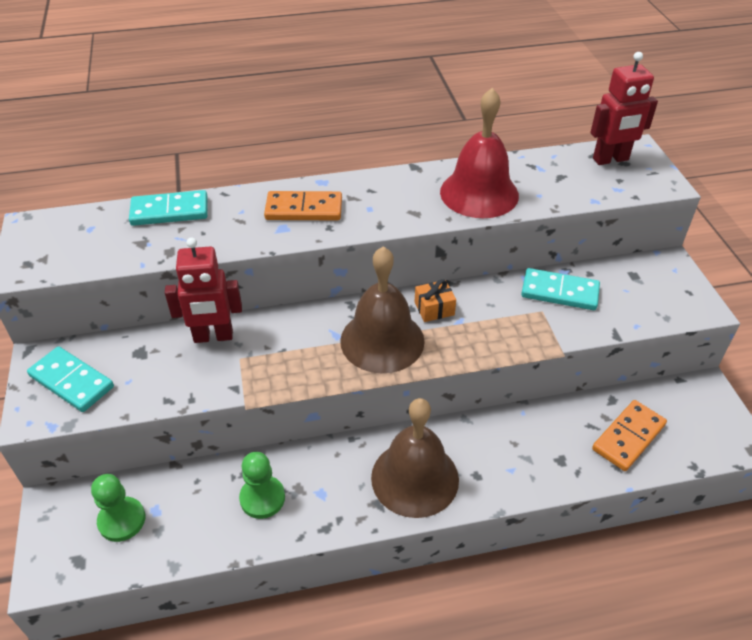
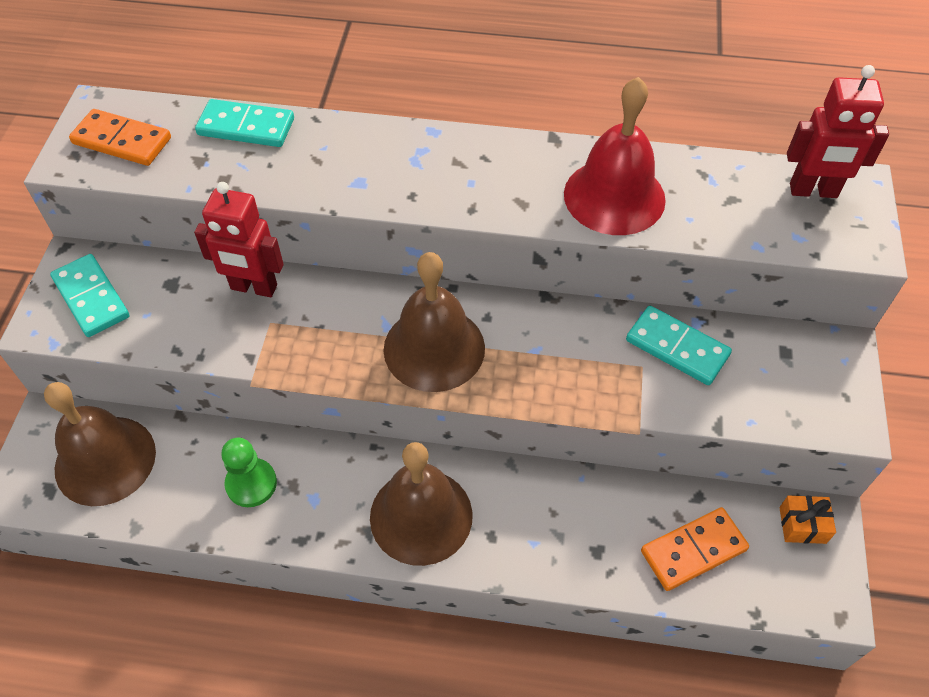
camera: 20 degrees right, 10 degrees up
green pawn [91,474,145,542] -> brown bell [44,382,156,506]
orange domino [264,191,342,220] -> orange domino moved to [69,109,171,166]
orange gift [415,279,456,322] -> orange gift moved to [779,495,836,544]

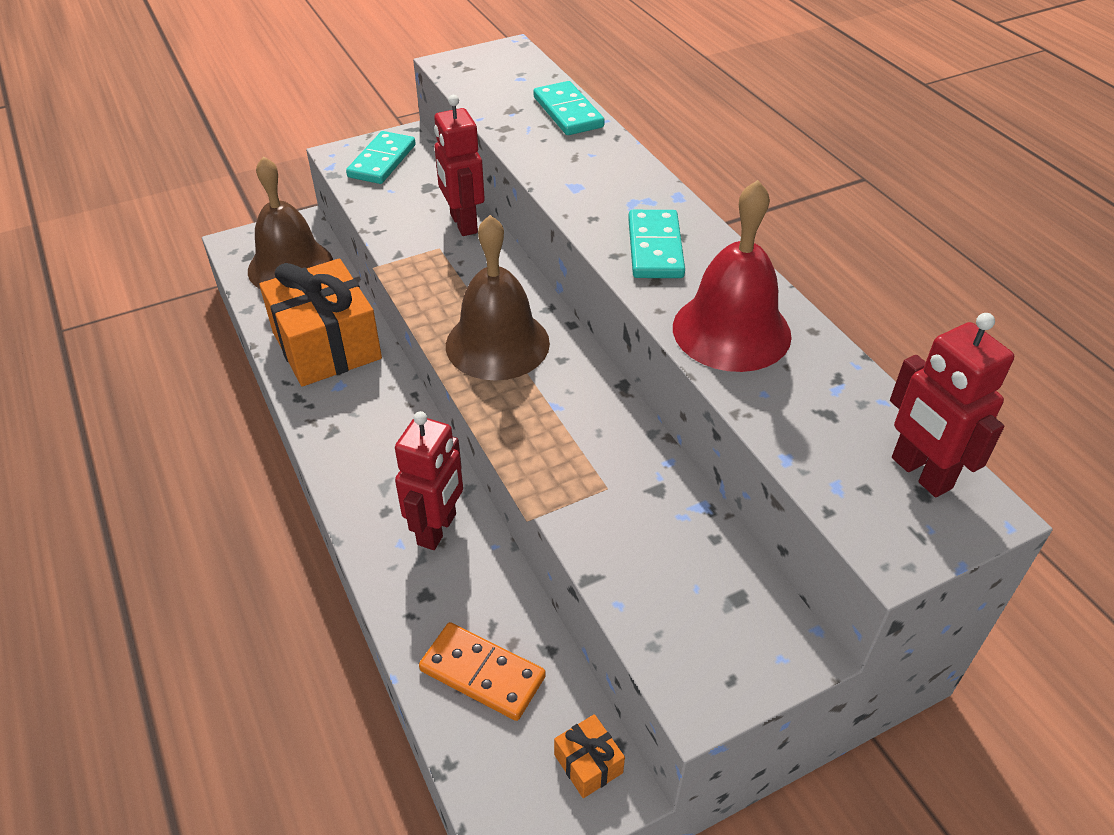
camera: 55 degrees right, 10 degrees down
orange domino [69,109,171,166] -> none
green pawn [221,437,277,507] -> orange gift [259,259,382,387]
brown bell [370,442,473,566] -> none
turquoise domino [626,306,732,385] -> turquoise domino moved to [628,210,685,278]
none -> red robot [395,411,463,550]

